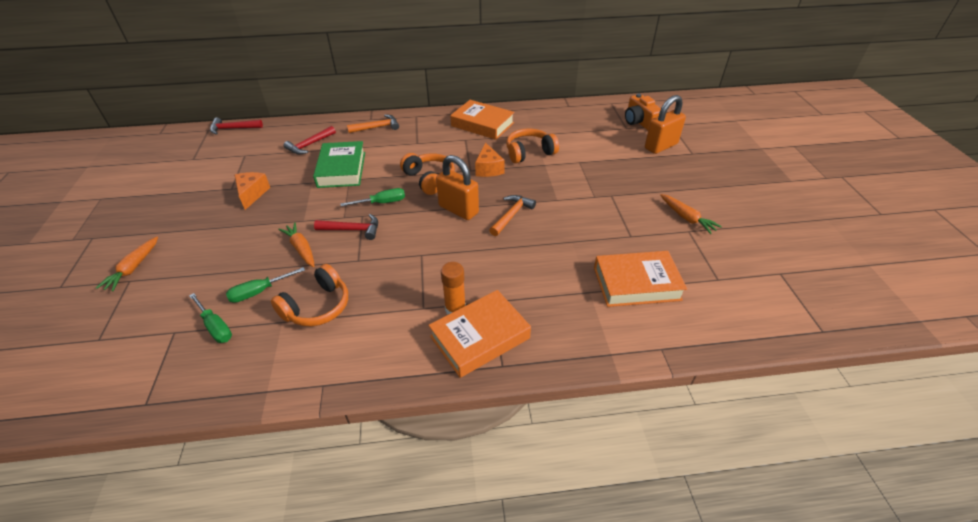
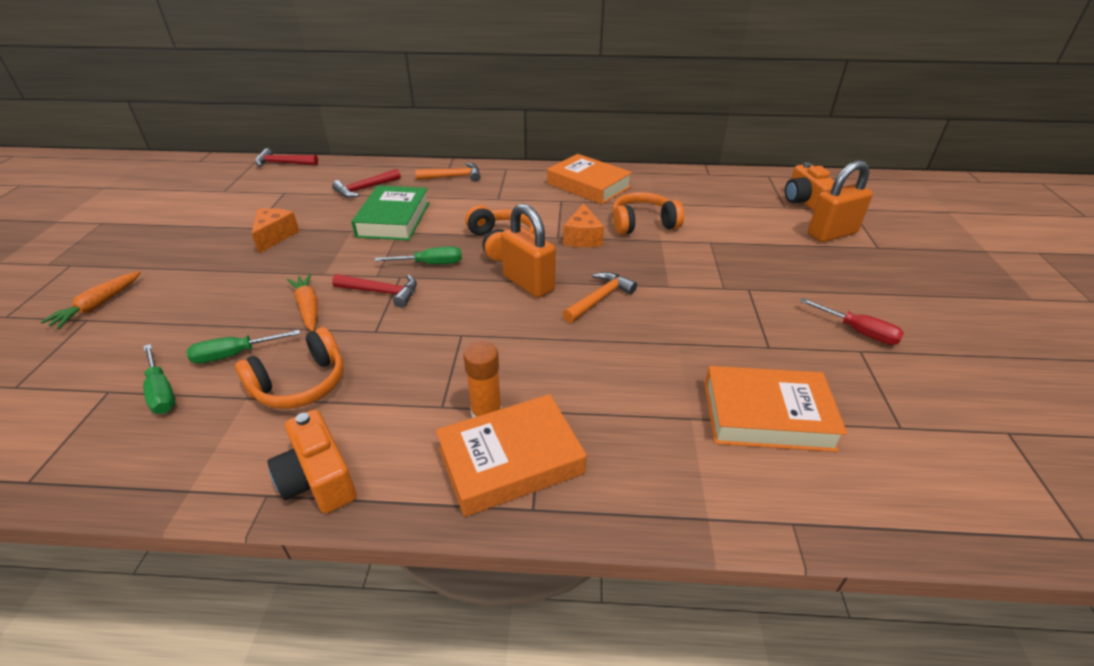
camera: 10 degrees right, 5 degrees down
orange carrot [660,194,722,234] -> red screwdriver [800,298,904,345]
none -> orange camera [267,409,357,514]

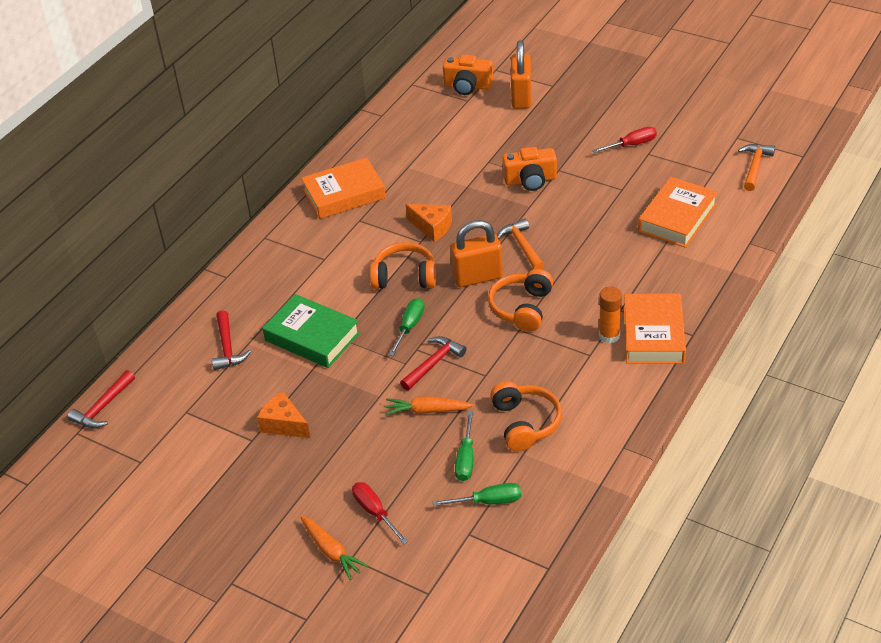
camera: 60 degrees left, 5 degrees up
orange camera [267,409,357,514] -> orange camera moved to [502,147,557,191]
orange hammer [415,163,481,182] -> orange hammer moved to [738,144,775,191]
orange headphones [612,192,684,235] -> orange headphones moved to [488,269,553,332]
none -> red screwdriver [352,482,408,544]

